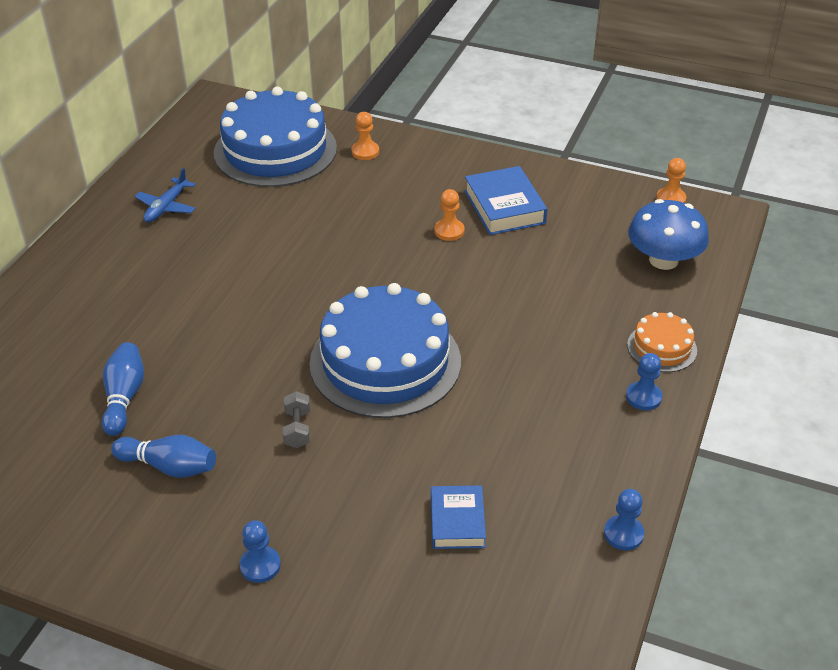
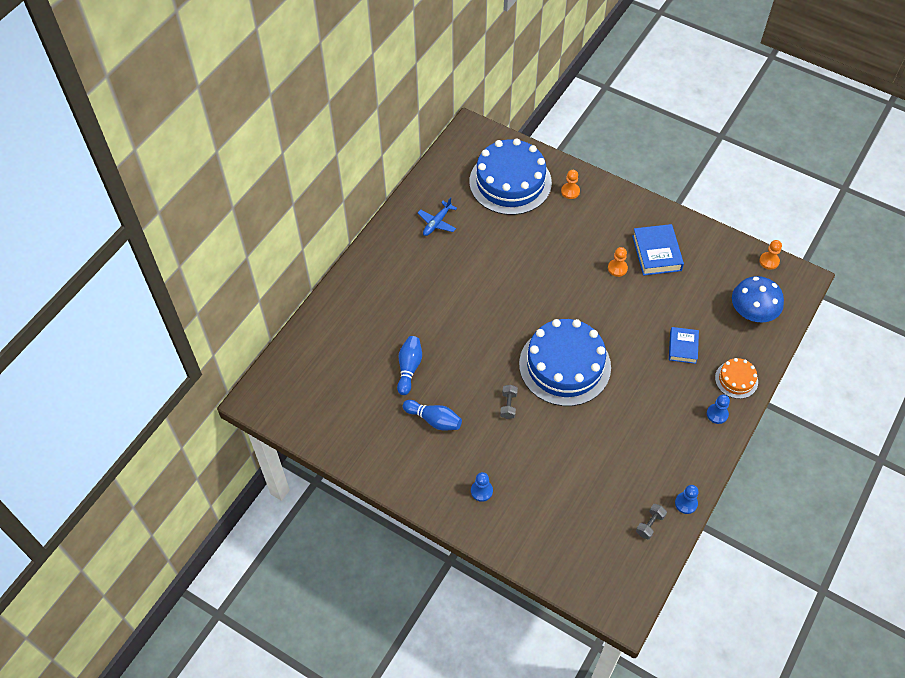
camera: 10 degrees right, 15 degrees up
blue book [431,485,486,549] -> blue book moved to [669,327,699,364]
none -> grey dumbbell [636,504,667,539]

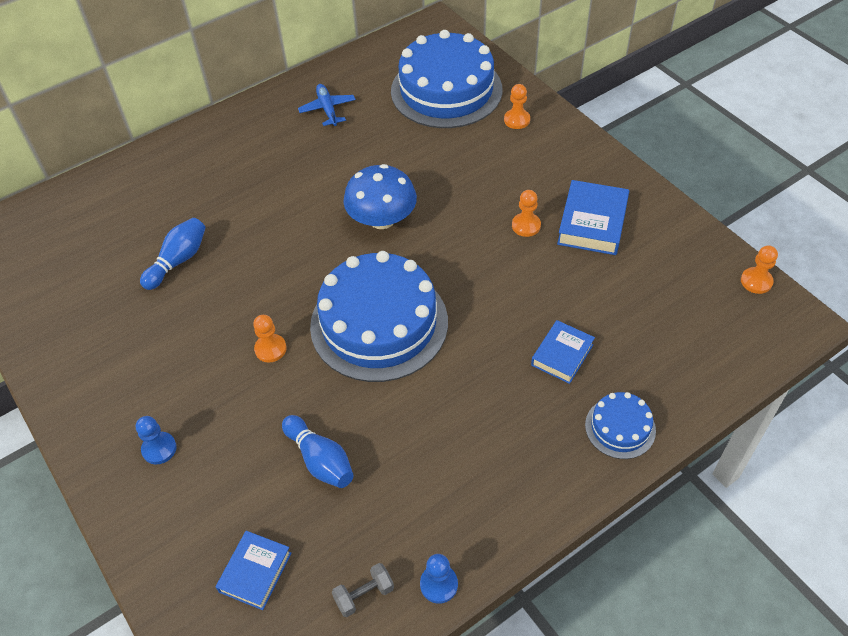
camera: 25 degrees right, 5 degrees down
blue bowling pin [403,400,462,430] -> blue bowling pin moved to [282,415,354,488]
blue plane [418,197,457,236] -> blue plane turned 105 degrees clockwise [298,84,356,126]
grey dumbbell [500,385,518,419] -> orange pawn [253,315,287,362]
blue pawn [707,394,730,424] -> none
orange cake [715,358,758,399] -> blue cake [585,392,656,459]
blue mushroom [732,276,784,322] -> blue mushroom moved to [343,164,417,229]
none -> blue book [216,531,291,610]

